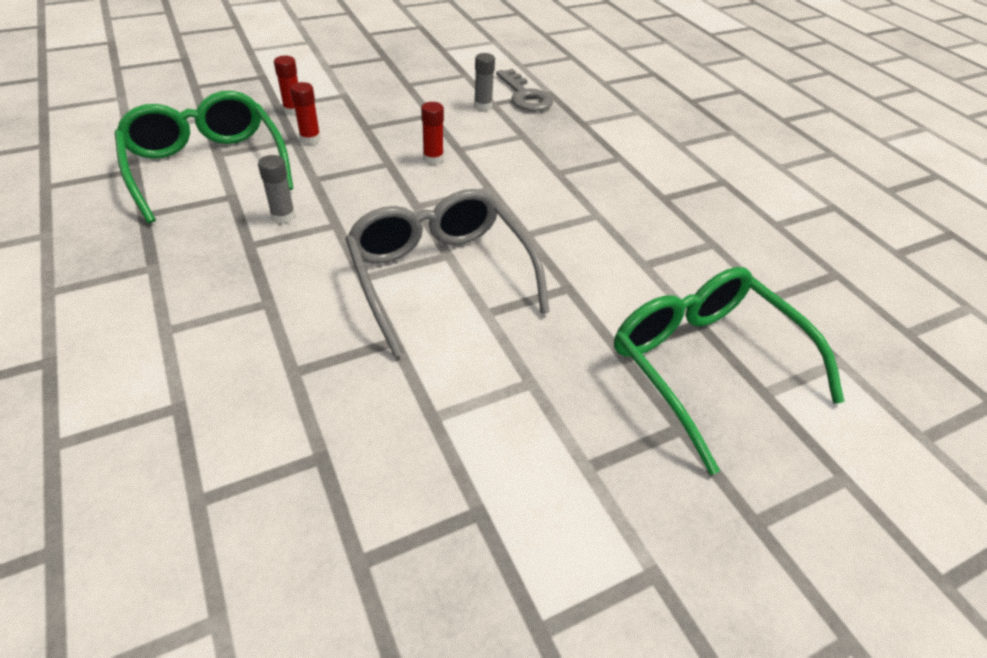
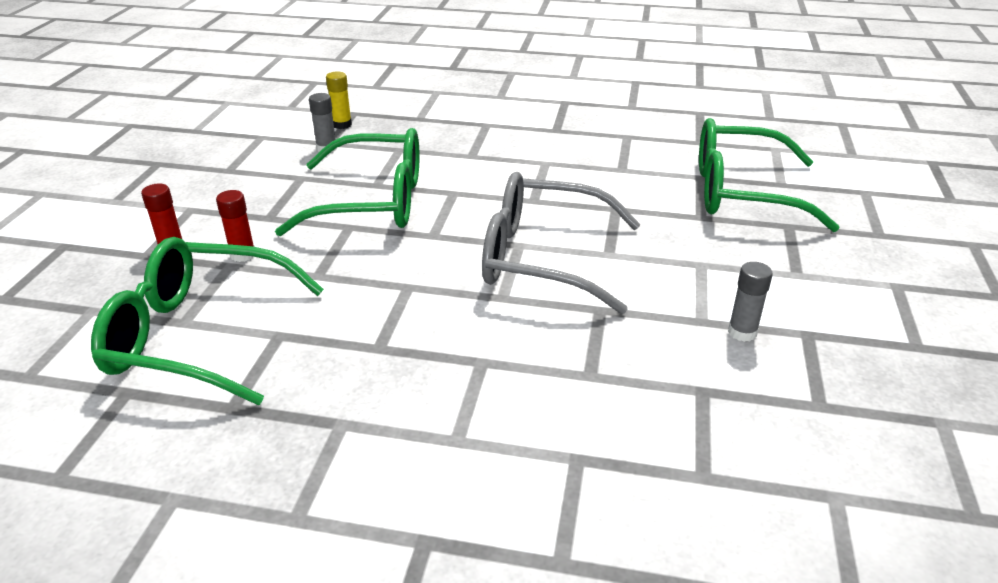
camera: 50 degrees left, 10 degrees down
grey glue stick [258,155,295,224] -> grey glue stick moved to [728,262,773,342]
red glue stick [421,102,444,164] -> green glasses [275,128,419,236]
grey key [496,69,553,112] -> yellow glue stick [326,71,352,129]

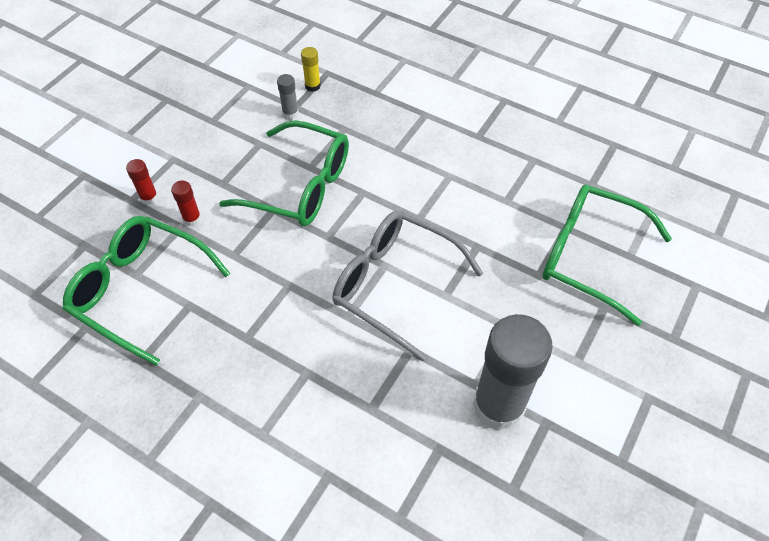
camera: 20 degrees right, 20 degrees up
grey glue stick [728,262,773,342] -> grey glue stick [473,314,553,431], size x2.43

